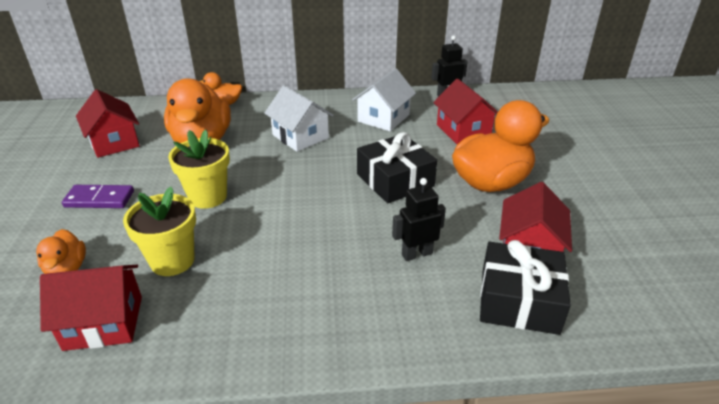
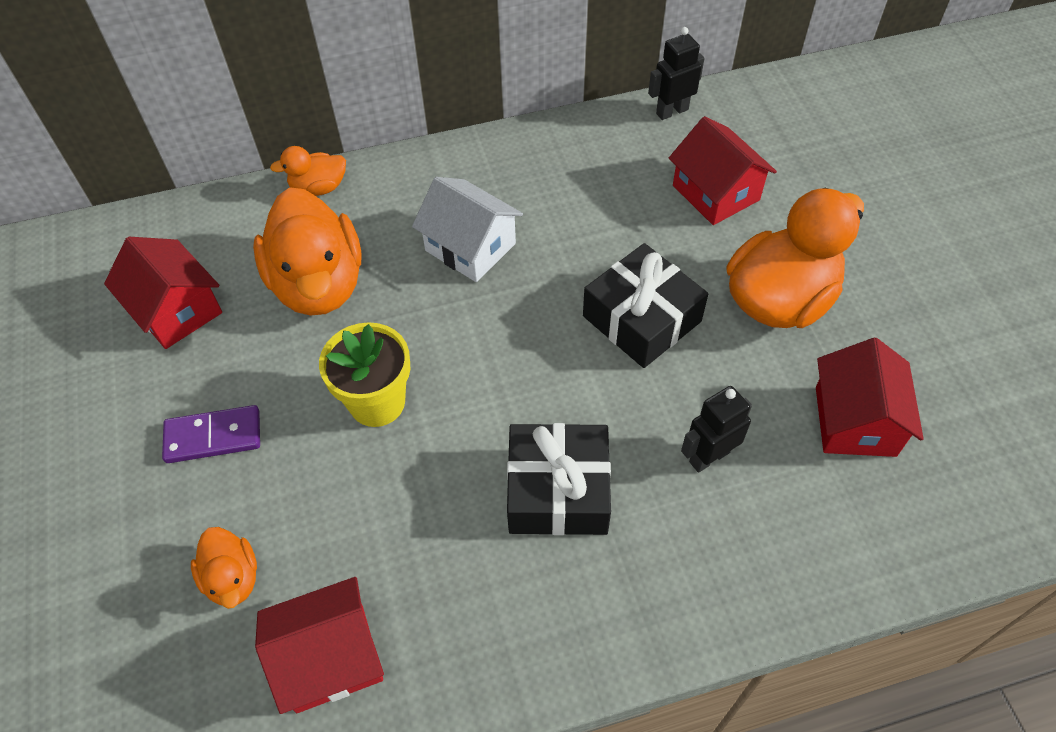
camera: 10 degrees left, 20 degrees up
yellow flower pot [123,187,196,276] -> none
white house [352,68,416,131] -> none
black gift [480,240,571,335] -> black gift moved to [507,423,611,535]

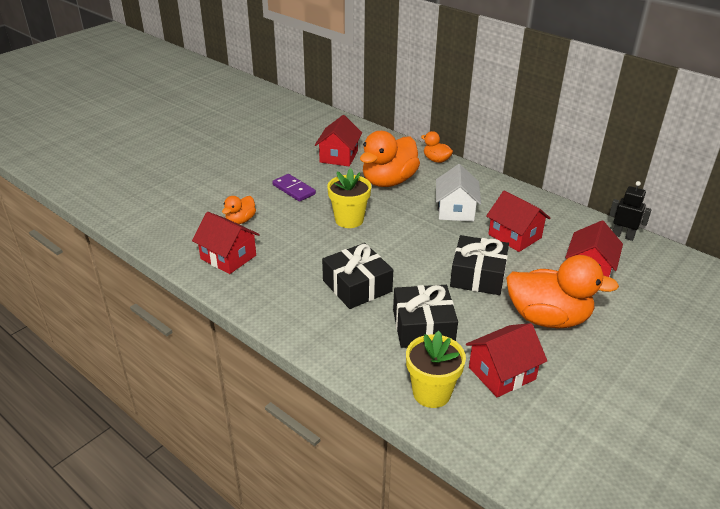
camera: 55 degrees right, 20 degrees down
black robot [681,386,752,473] -> black gift [393,285,458,348]
none -> yellow flower pot [406,331,466,408]
none -> red house [486,190,550,252]

